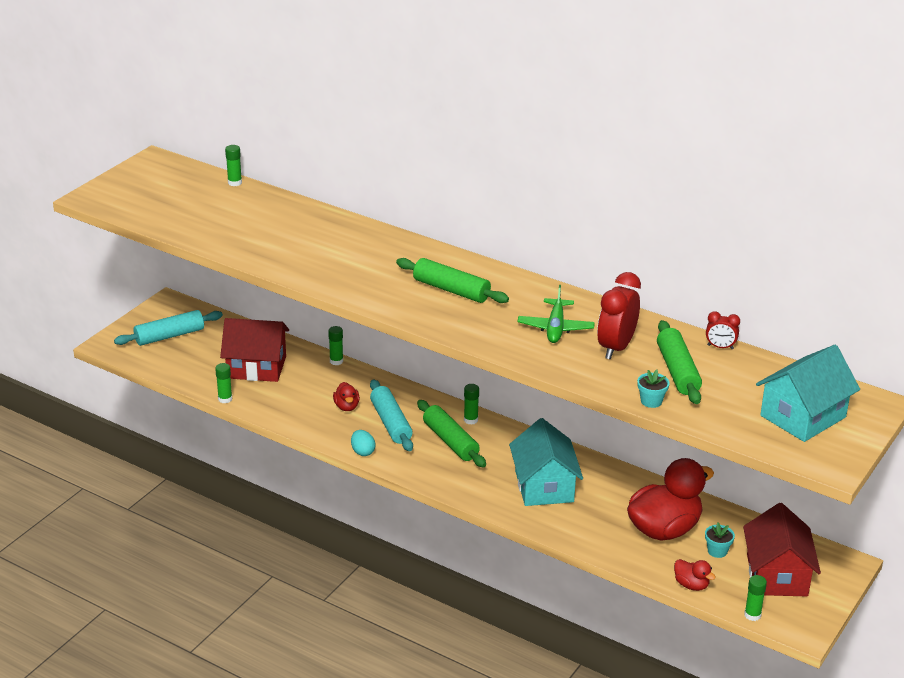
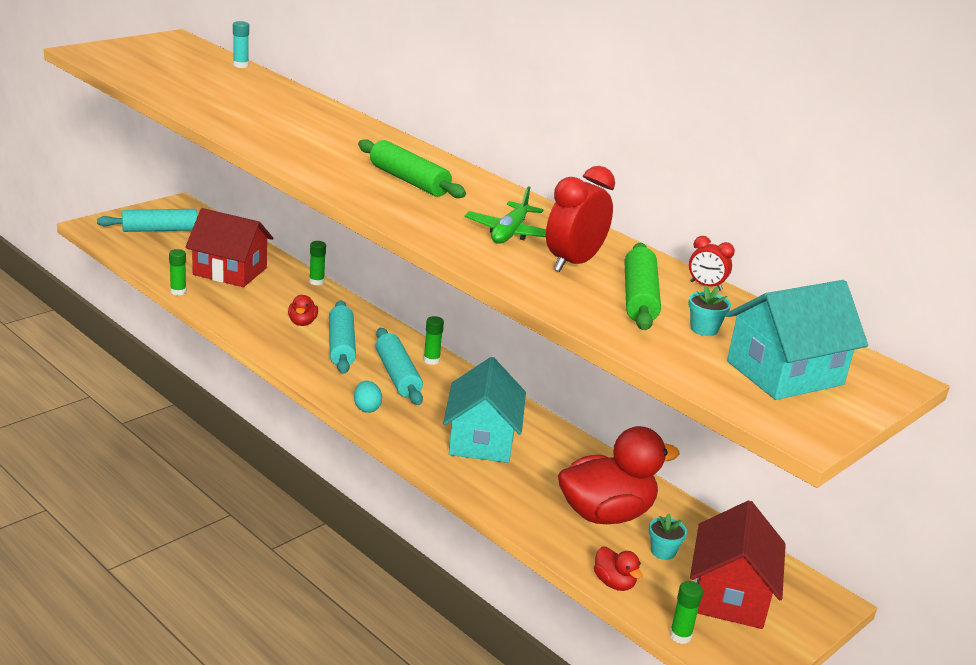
camera: 10 degrees right, 5 degrees down
green glue stick [225,145,242,186] -> turquoise glue stick [233,21,249,68]
turquoise egg [351,430,376,456] -> turquoise egg moved to [354,381,382,413]
green rolling pin [417,400,486,467] -> turquoise rolling pin [375,328,423,405]
turquoise flower pot [637,370,670,408] -> turquoise flower pot moved to [688,285,731,336]

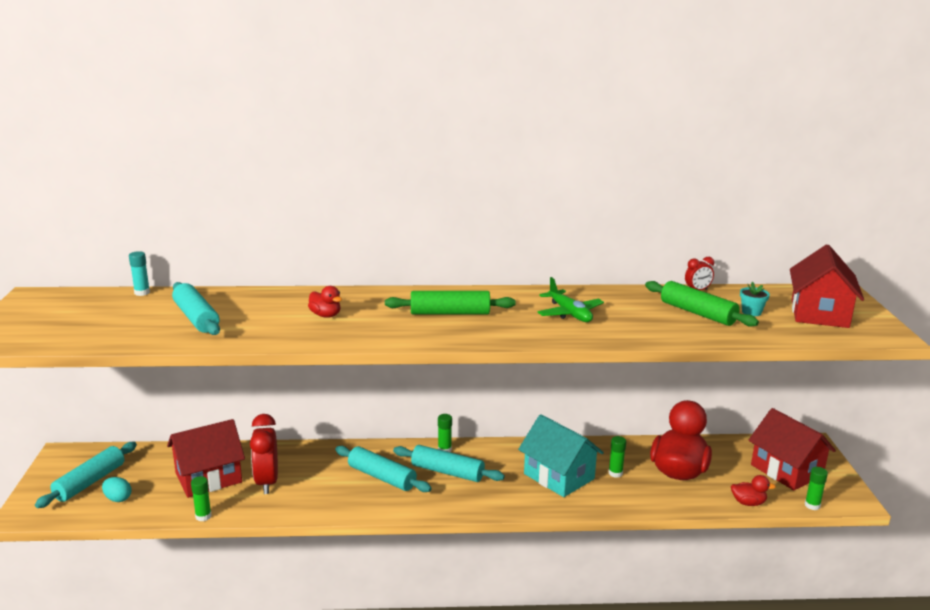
camera: 45 degrees left, 5 degrees down
red duck [288,295,318,326] -> red duck moved to [308,286,342,318]
green glue stick [309,241,326,285] -> green glue stick moved to [609,436,626,478]
turquoise egg [354,381,382,413] -> turquoise egg moved to [102,477,131,502]
red clock [546,166,615,272] -> red clock moved to [250,414,278,494]
turquoise flower pot [649,513,687,560] -> none
turquoise house [726,280,868,400] -> red house [790,244,864,328]
none -> turquoise rolling pin [172,282,220,335]

